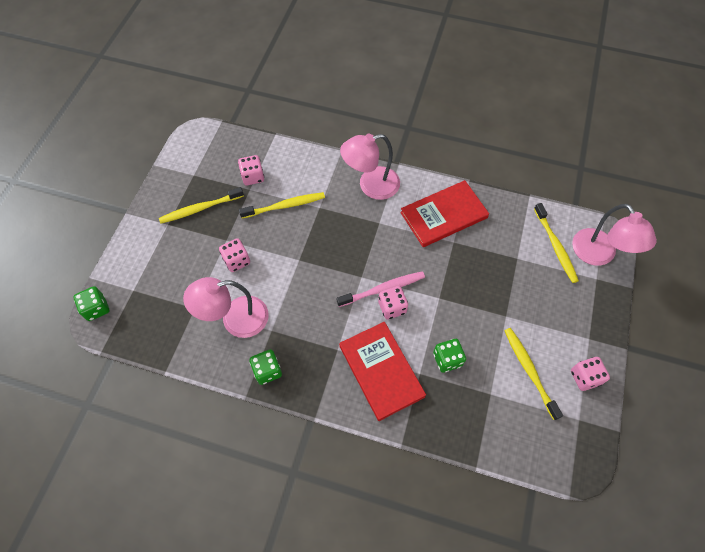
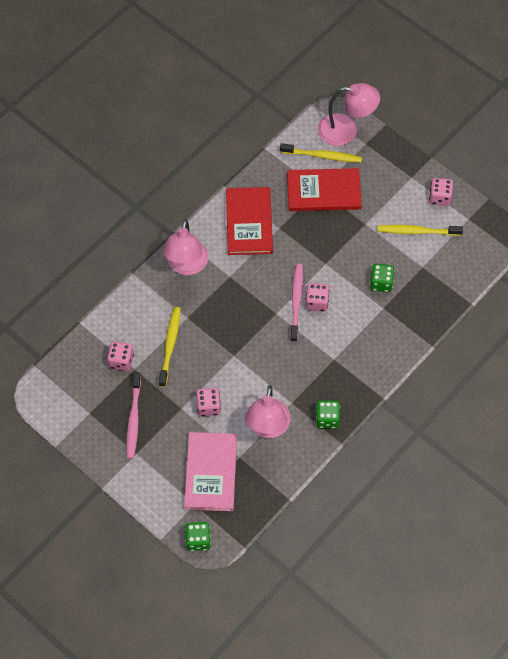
camera: 65 degrees left, 0 degrees up
yellow toothbrush [159,187,244,224] -> pink toothbrush [126,372,141,459]
red book [339,322,426,421] -> red book moved to [287,168,362,211]
none -> pink book [184,432,237,511]

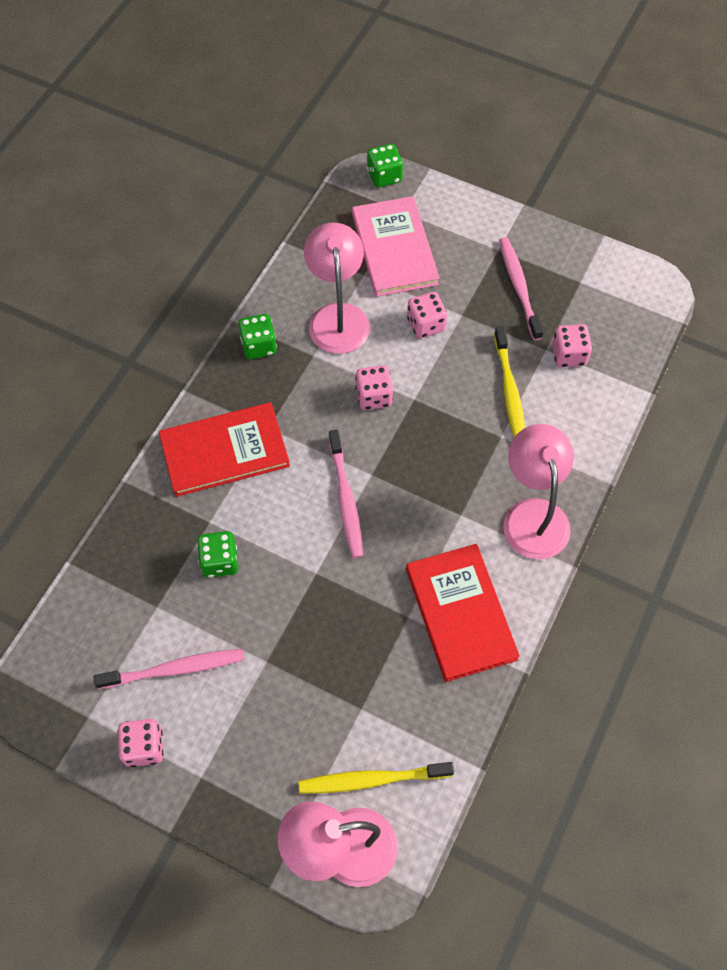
camera: 165 degrees right, 0 degrees up
red book [287,168,362,211] -> red book moved to [159,402,290,497]
pink dice [306,283,330,312] -> pink dice moved to [355,365,393,410]
yellow toothbrush [377,225,463,236] -> pink toothbrush [94,649,245,689]

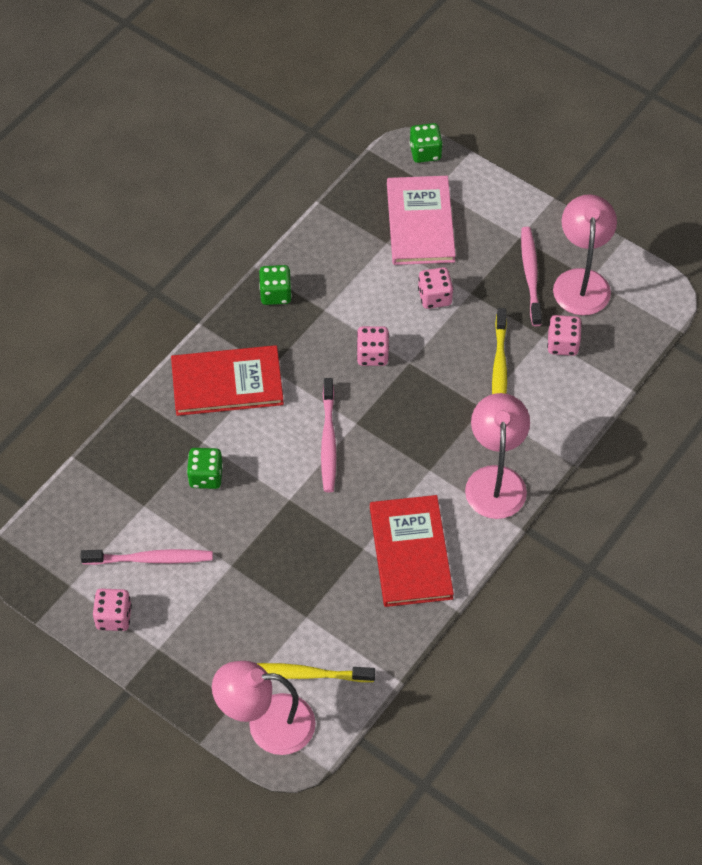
camera: 10 degrees right, 5 degrees down
pink lamp [304,223,370,354] -> pink lamp moved to [553,194,617,315]

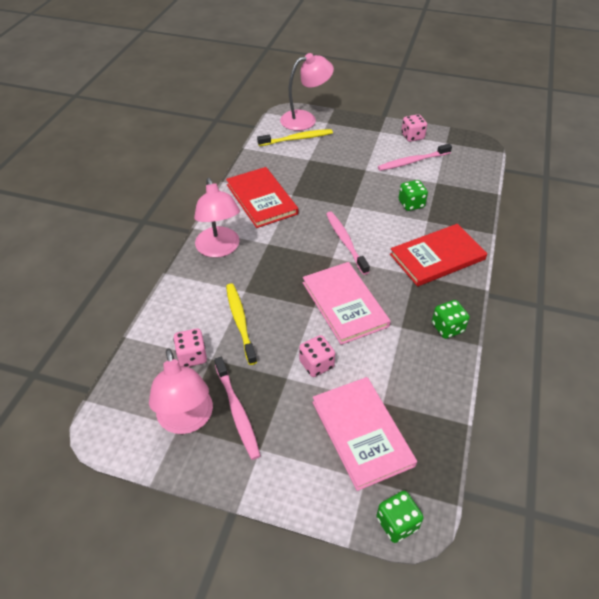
camera: 160 degrees right, 10 degrees down
pink dice [357,326,389,366] -> pink book [303,262,391,345]

